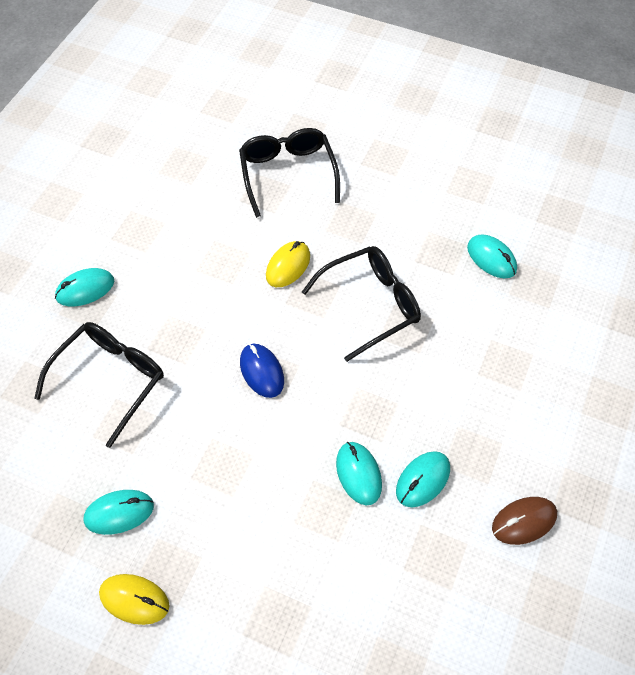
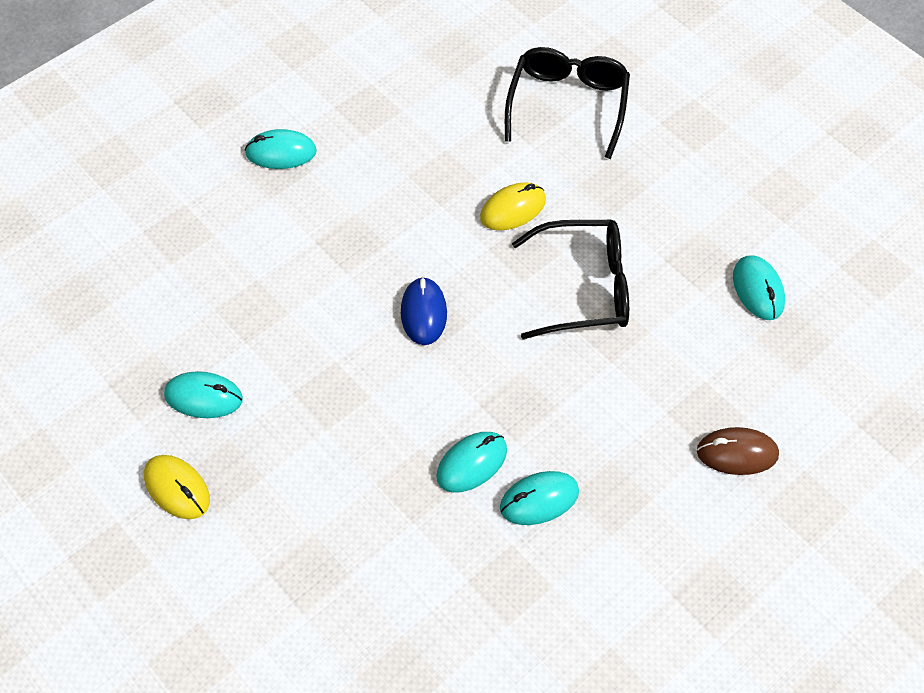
camera: 25 degrees right, 0 degrees up
black glasses [34,322,164,448] -> none
turquoise mouse [336,442,382,505] -> turquoise mouse turned 45 degrees clockwise [436,432,507,493]
brown mouse [492,497,557,545] -> brown mouse moved to [697,427,779,475]

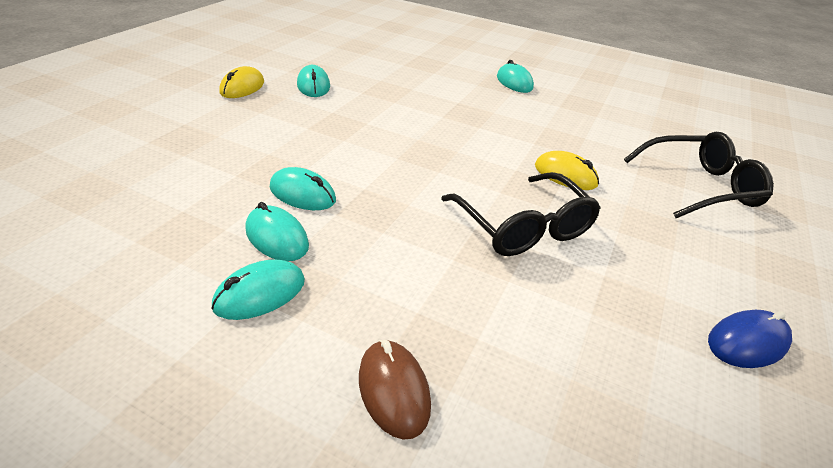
camera: 65 degrees right, 20 degrees down
blue mouse [401,277,447,345] -> blue mouse moved to [708,310,792,368]
turquoise mouse [733,255,785,320] -> turquoise mouse moved to [211,259,305,320]

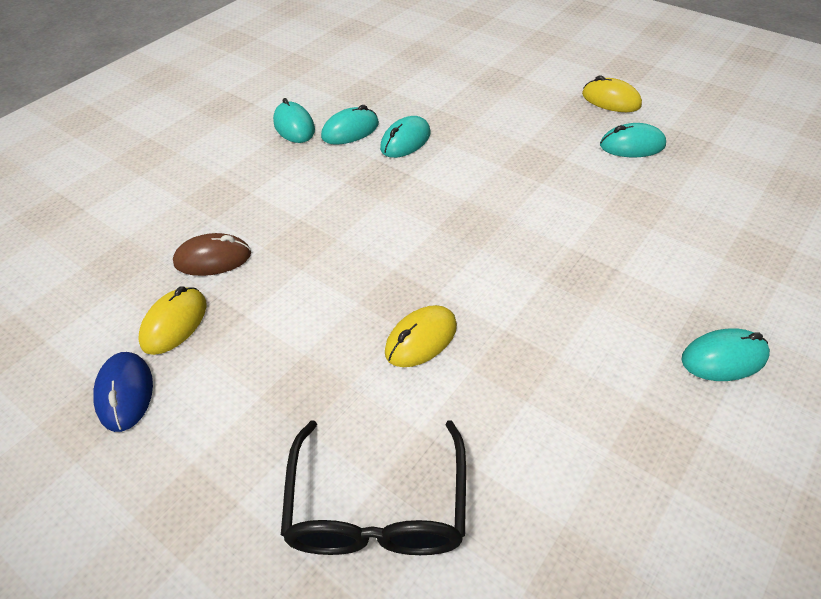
camera: 105 degrees right, 10 degrees up
brown mouse [359,340,431,440] -> brown mouse moved to [173,233,251,276]
black glasses [441,172,601,256] -> none
none -> yellow mouse [138,286,207,355]

